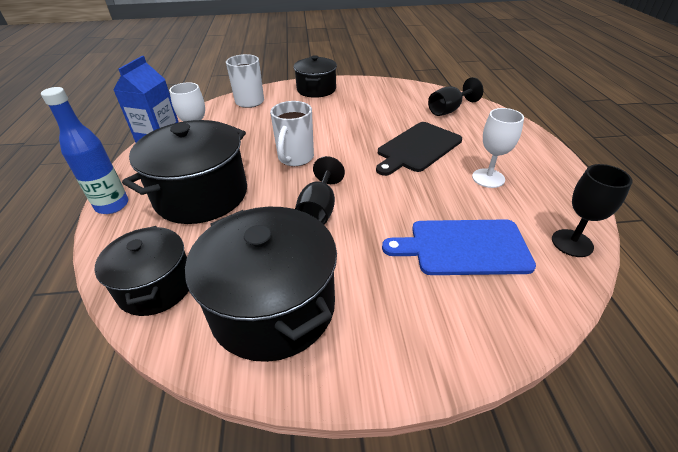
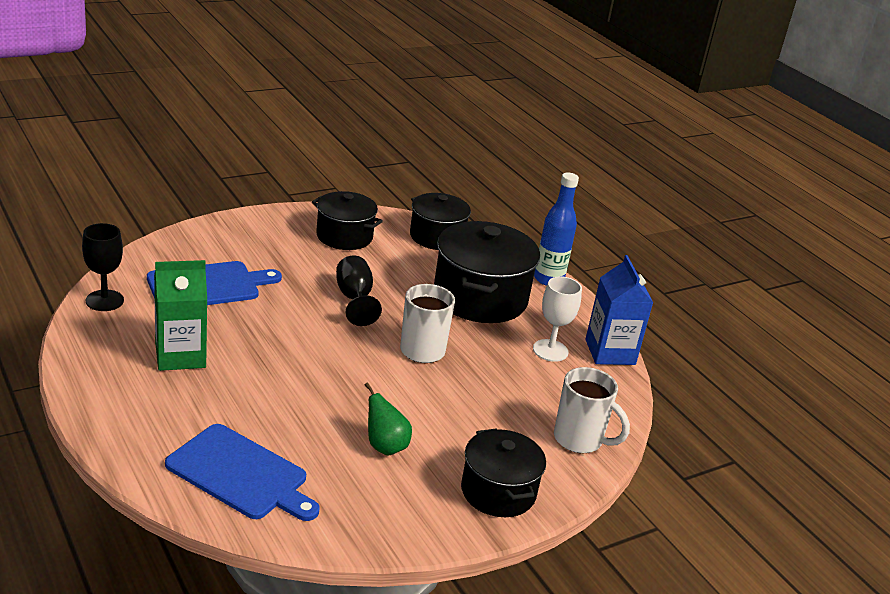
camera: 150 degrees right, 10 degrees down
black pot [185,207,337,362] -> black pot [312,191,383,250], size x0.63
black cutting board [376,122,462,176] -> none
black goblet [428,77,483,116] -> blue cutting board [165,424,320,521]
white goblet [472,108,524,188] -> green carton [154,260,207,371]
none -> green pear [365,382,412,456]

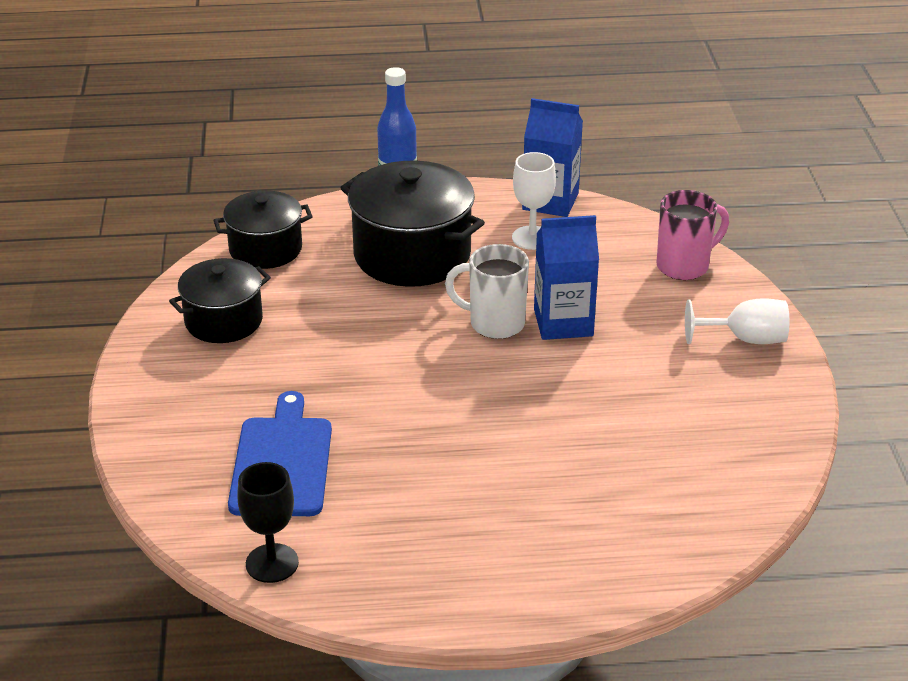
camera: 60 degrees left, 5 degrees up
green carton [154,260,207,371] -> none
blue cutting board [165,424,320,521] -> none
black goblet [336,256,382,326] -> none
green pear [365,382,412,456] -> none
black pot [461,429,546,517] -> white goblet [685,298,789,344]
white mug [554,367,630,453] -> pink mug [657,190,729,280]
none -> blue carton [534,215,599,340]

